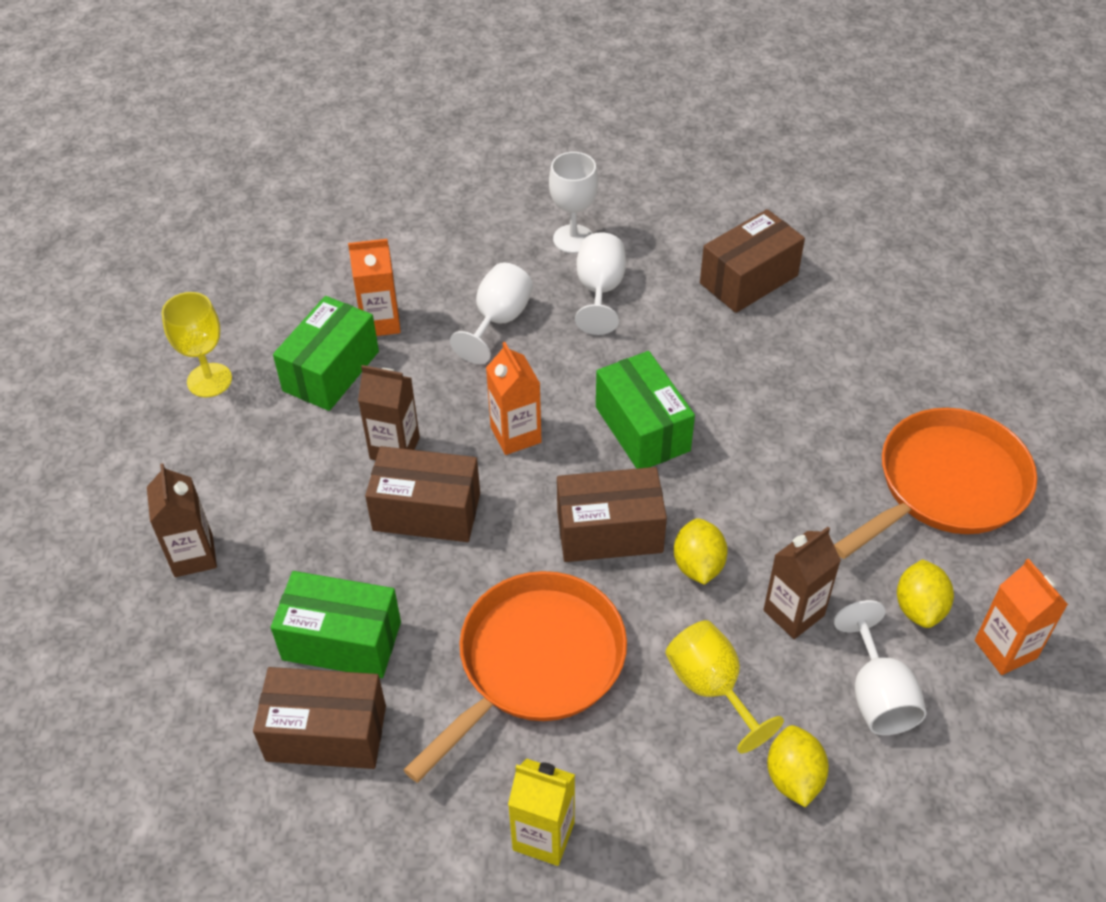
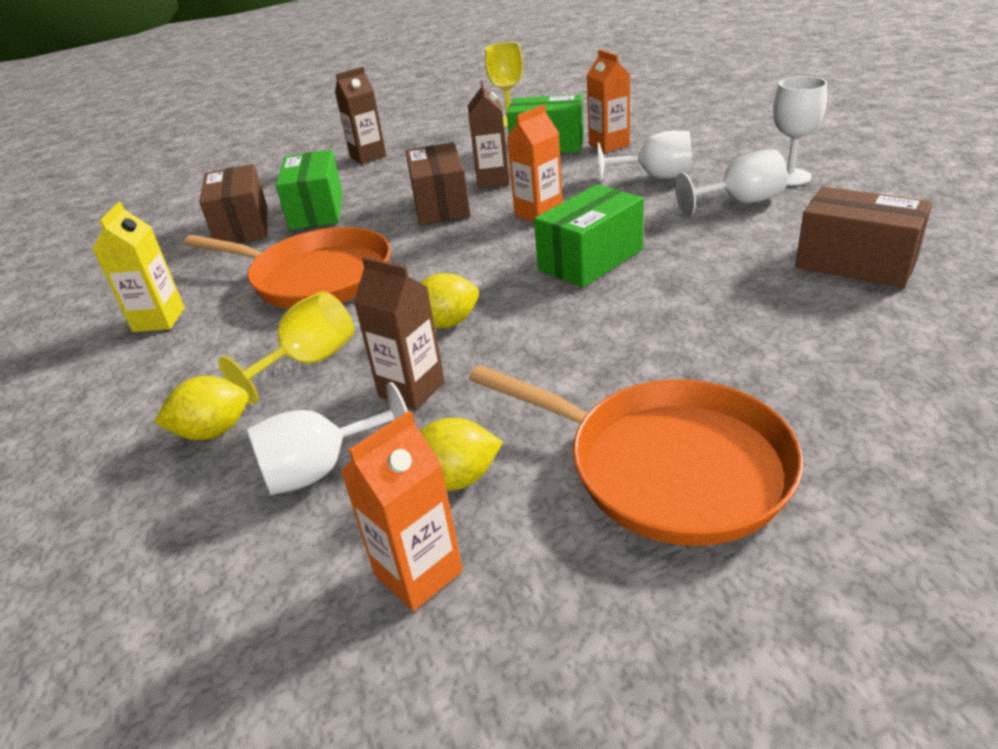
camera: 75 degrees right, 15 degrees down
brown box [557,467,667,562] -> none

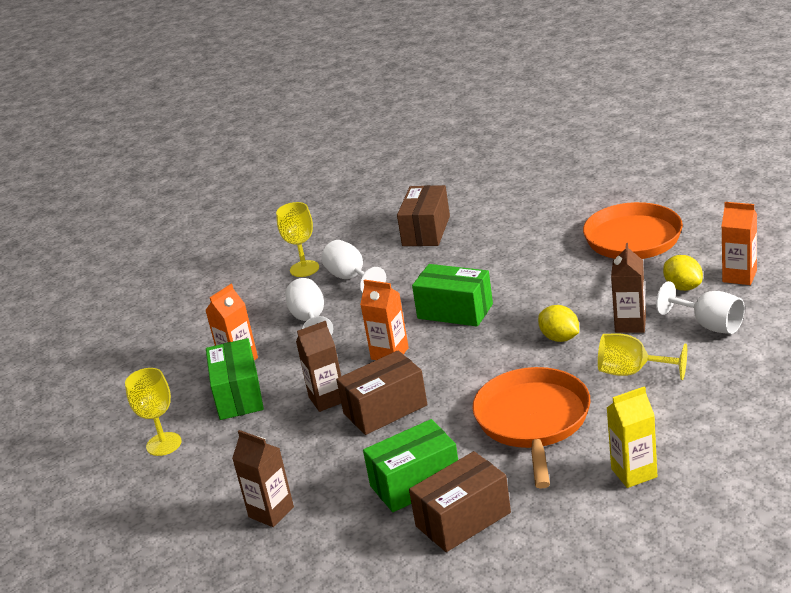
camera: 110 degrees left, 5 degrees down
yellow lemon [154,376,248,440] -> none
white goblet [773,76,827,186] -> yellow goblet [276,202,319,277]

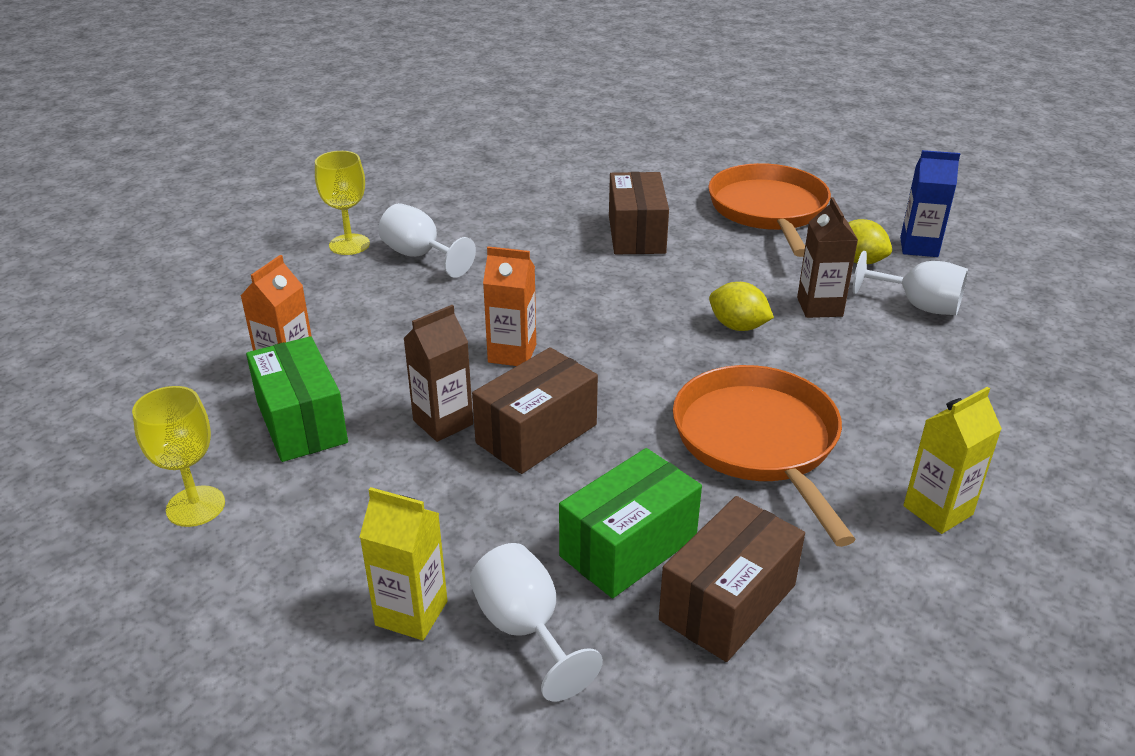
camera: 20 degrees left, 5 degrees up
brown carton [232,430,294,527] -> yellow carton [360,487,447,640]
white goblet [285,278,333,336] -> white goblet moved to [470,543,603,701]
brown box [397,185,450,246] -> brown box moved to [609,172,669,255]
green box [412,264,493,326] -> none
yellow goblet [598,333,687,380] -> none
orange carton [721,202,757,285] -> blue carton [900,150,960,257]

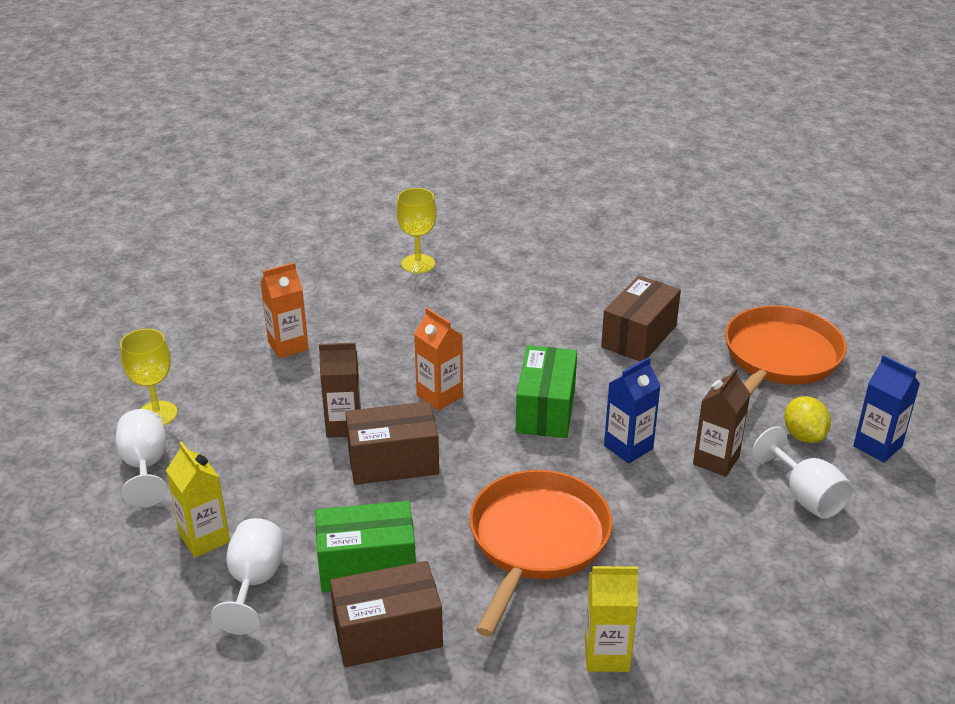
camera: 35 degrees right, 0 degrees up
green box [246,336,348,462] -> green box moved to [516,346,577,438]
white goblet [378,203,476,278] -> white goblet moved to [116,409,167,507]
yellow lemon [709,282,774,331] -> blue carton [604,357,661,464]

